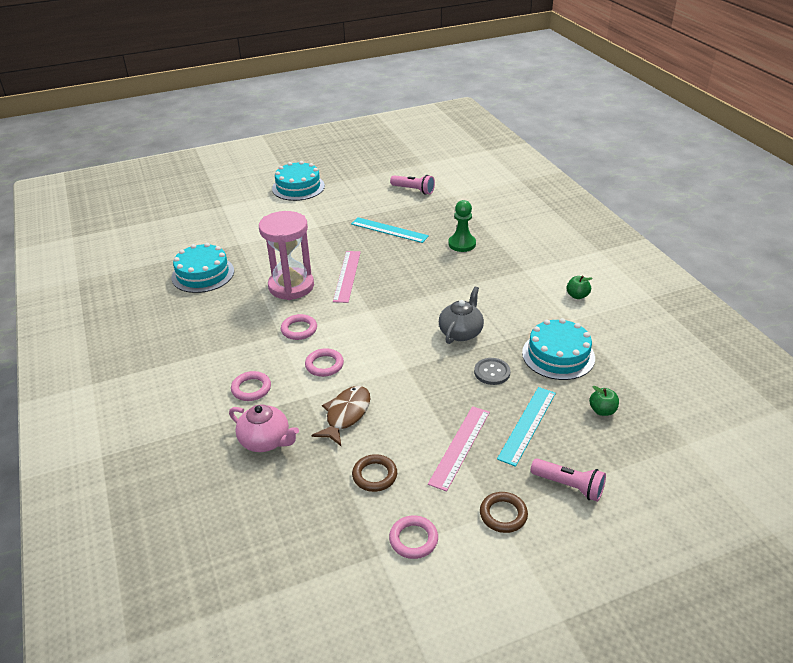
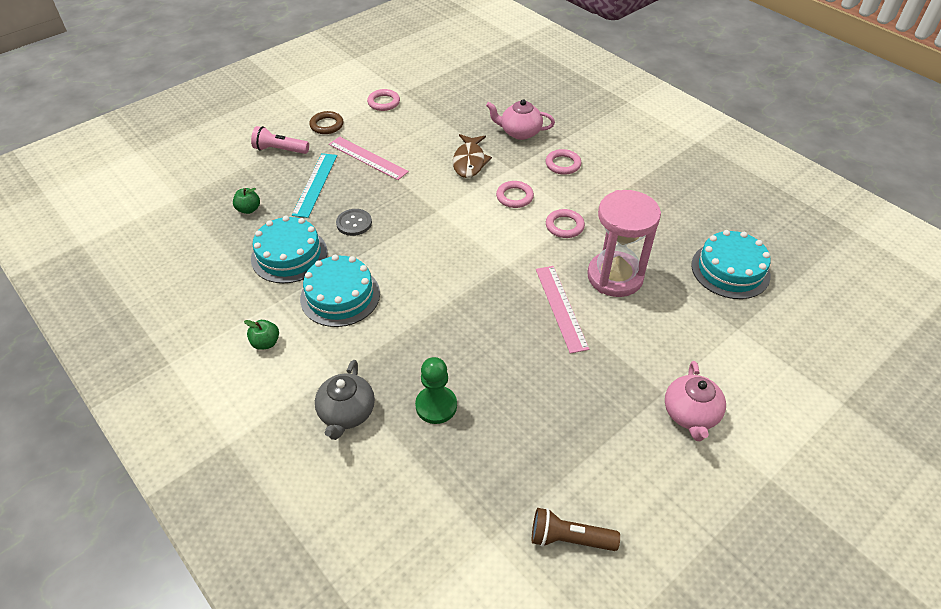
camera: 160 degrees right, 10 degrees up
turquoise cake [272,161,325,201] -> turquoise cake moved to [300,255,380,327]
turquoise ruler [351,217,429,243] -> none
brown ring [352,454,397,492] -> none
pink flashlight [390,175,435,195] -> brown flashlight [532,508,620,551]
pink ruler [428,406,490,492] -> pink ruler turned 60 degrees counterclockwise [329,136,409,180]
grey teapot [439,286,484,344] -> grey teapot moved to [315,360,375,440]
none -> pink teapot [665,361,726,441]

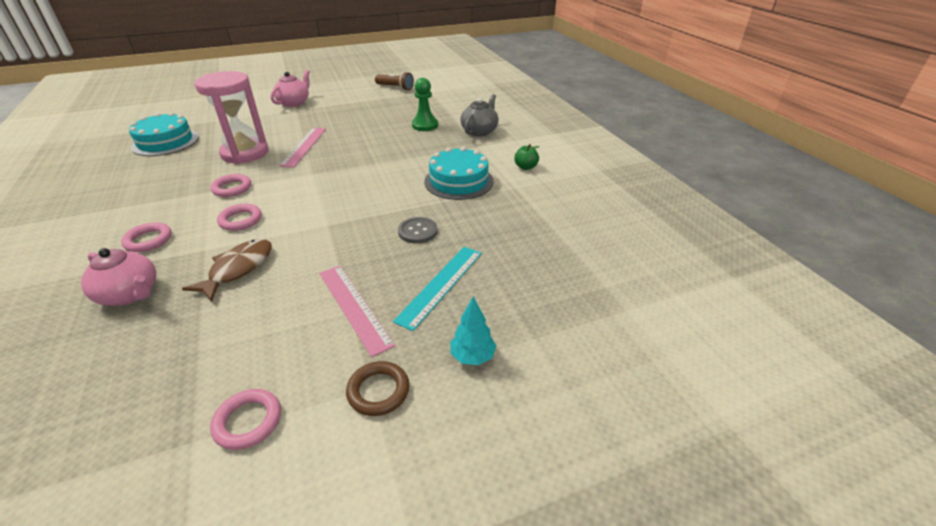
camera: 160 degrees left, 10 degrees down
green apple [233,188,260,214] -> none
pink flashlight [251,126,309,154] -> turquoise tree [450,296,496,365]
turquoise cake [251,216,327,283] -> none

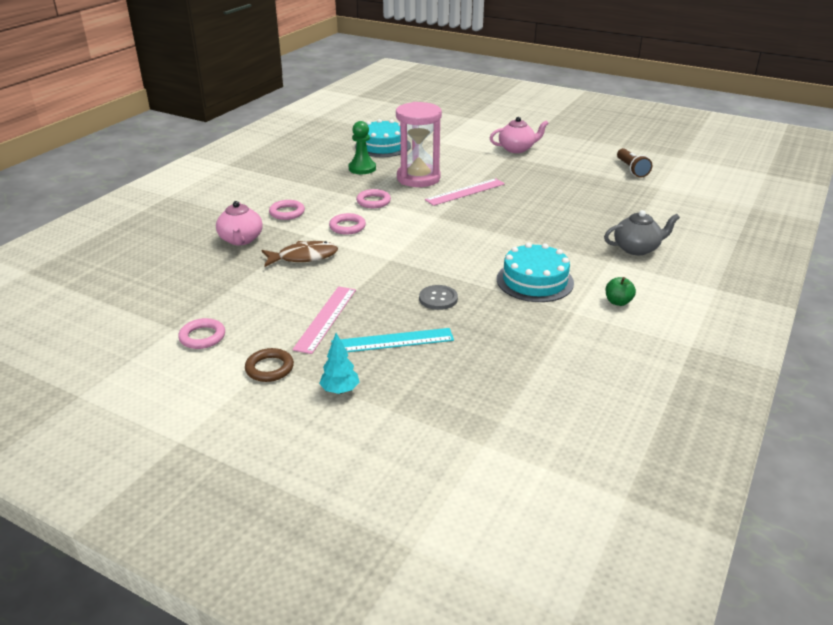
camera: 50 degrees right, 5 degrees down
green pawn [412,78,438,131] -> green pawn moved to [349,121,376,174]

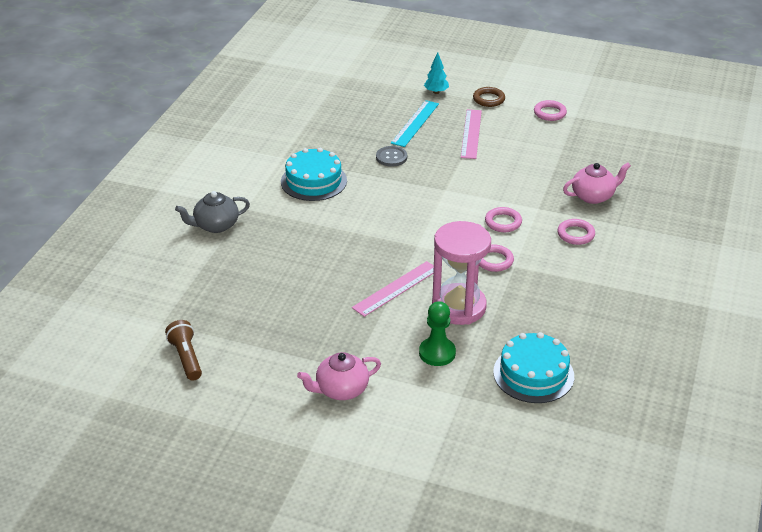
camera: 170 degrees right, 5 degrees up
pink teapot [216,201,263,245] -> pink teapot turned 90 degrees clockwise [563,163,631,204]
brown fish [261,241,338,267] -> none
turquoise ruler [331,328,454,352] -> turquoise ruler turned 45 degrees counterclockwise [391,100,439,147]
green pawn [349,121,376,174] -> green pawn moved to [419,301,456,366]
green apple [605,277,636,306] -> none

